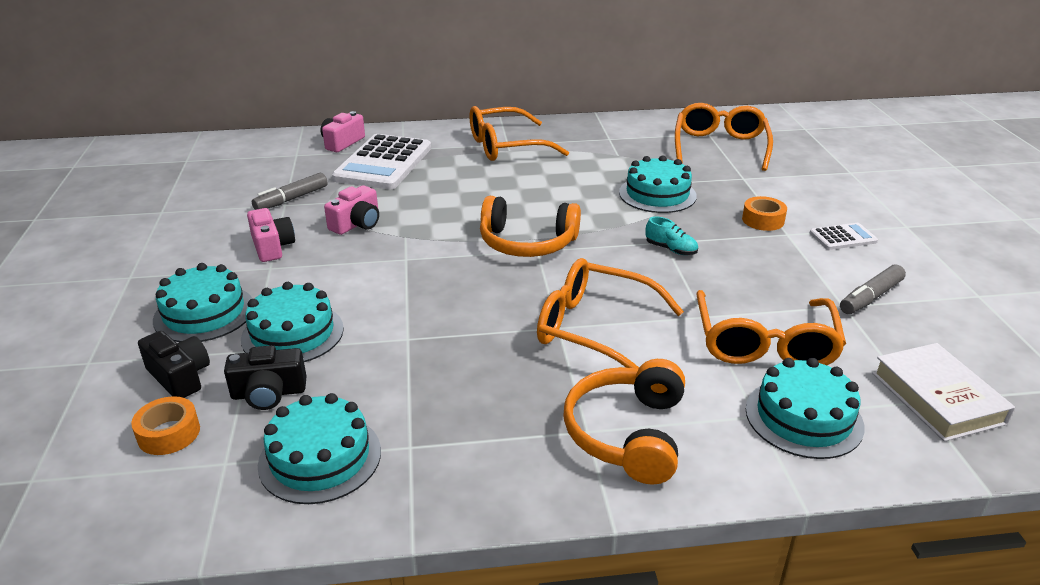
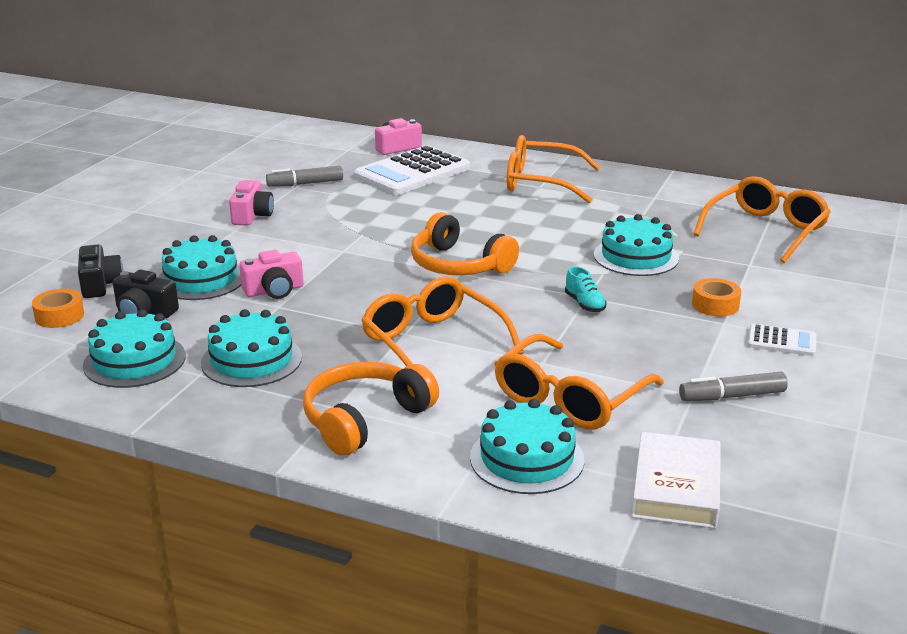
camera: 30 degrees right, 5 degrees down
turquoise cake [153,263,252,342] -> turquoise cake moved to [201,309,302,387]
pink camera [324,185,379,235] -> pink camera moved to [239,250,303,299]

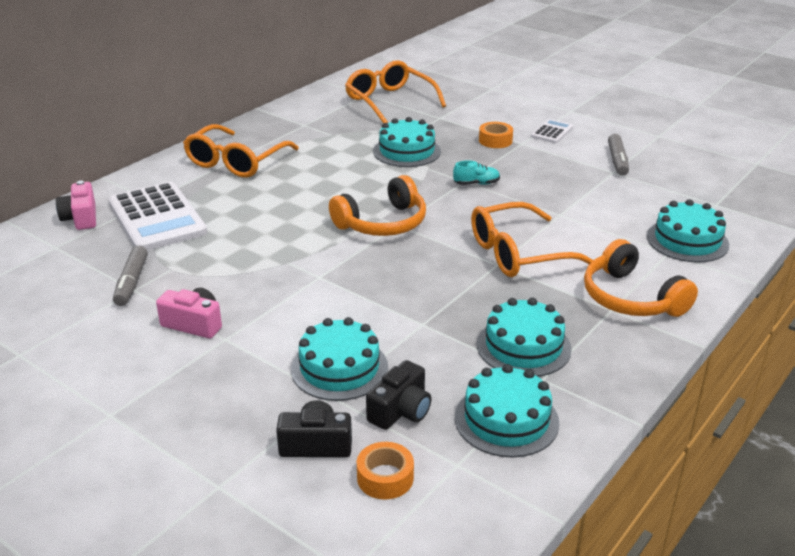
camera: 75 degrees left, 5 degrees up
pink camera [239,250,303,299] -> none
orange glasses [494,334,664,430] -> none
white book [632,432,721,529] -> none

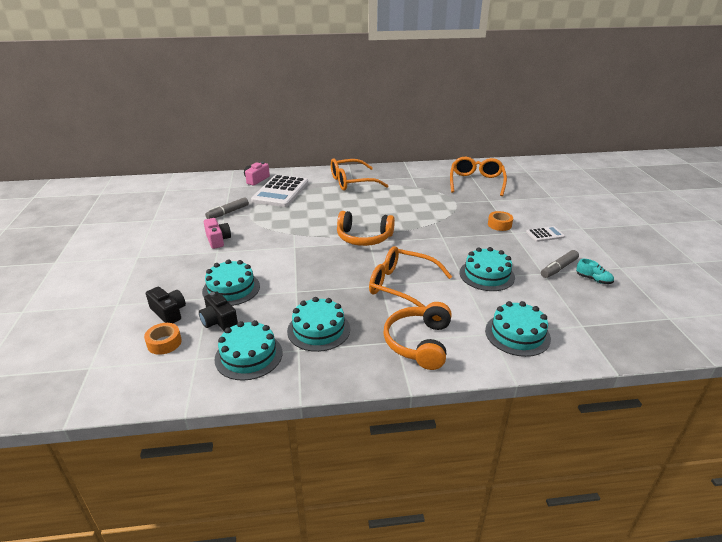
camera: 45 degrees right, 0 degrees up
black camera [366,360,431,430] -> black camera turned 60 degrees clockwise [199,292,238,332]
turquoise cake [373,117,441,167] -> turquoise cake moved to [460,247,515,291]
turquoise shoe [453,160,500,185] -> turquoise shoe moved to [576,259,614,284]

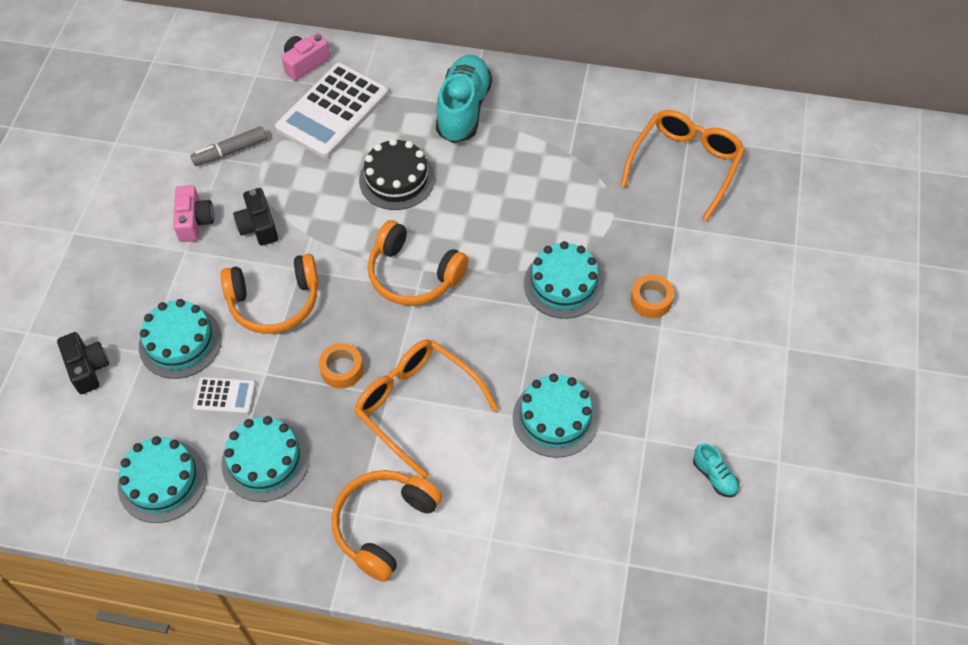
camera: 20 degrees right, 25 degrees up
orange tape [144,323,182,355] -> orange tape moved to [319,343,363,389]
black camera [199,292,238,332] -> black camera moved to [233,188,278,246]
orange glasses [331,158,389,191] -> turquoise shoe [436,55,492,143]
turquoise cake [485,301,551,357] -> turquoise cake moved to [524,241,604,319]
white calculator [526,226,565,242] -> white calculator moved to [193,377,256,414]
grey marker [541,250,579,278] -> none
none -> orange headphones [221,254,319,334]
none -> black cake [359,138,435,210]

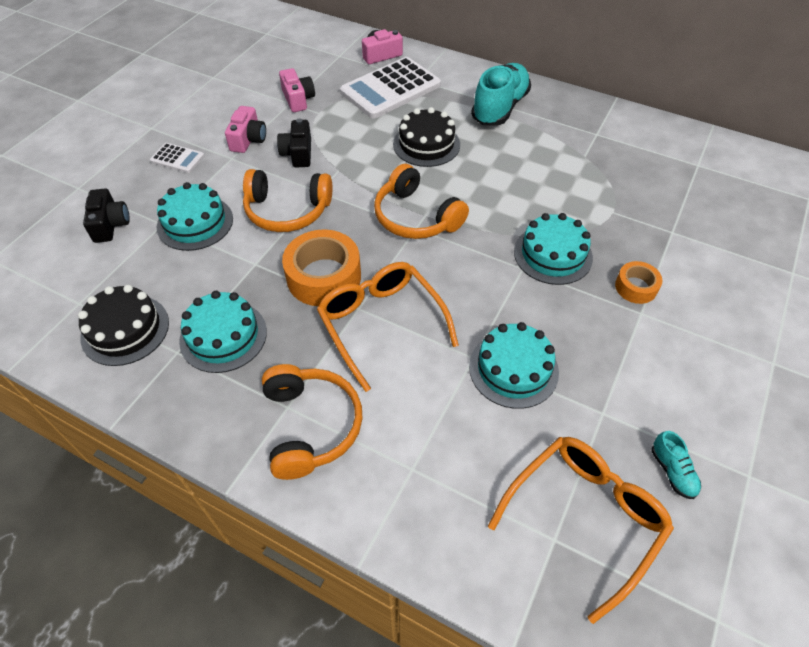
camera: 15 degrees right, 5 degrees down
turquoise cake [118,436,207,523] -> black cake [78,285,169,366]
grey marker [190,126,267,166] -> pink camera [279,68,315,112]
white calculator [193,377,256,414] -> white calculator moved to [150,143,204,173]
orange tape [319,343,363,389] -> orange tape [282,230,361,306], size x1.83
orange headphones [332,470,442,582] -> orange headphones turned 120 degrees clockwise [262,364,363,480]
orange glasses [621,110,745,221] -> orange glasses moved to [488,437,674,624]

